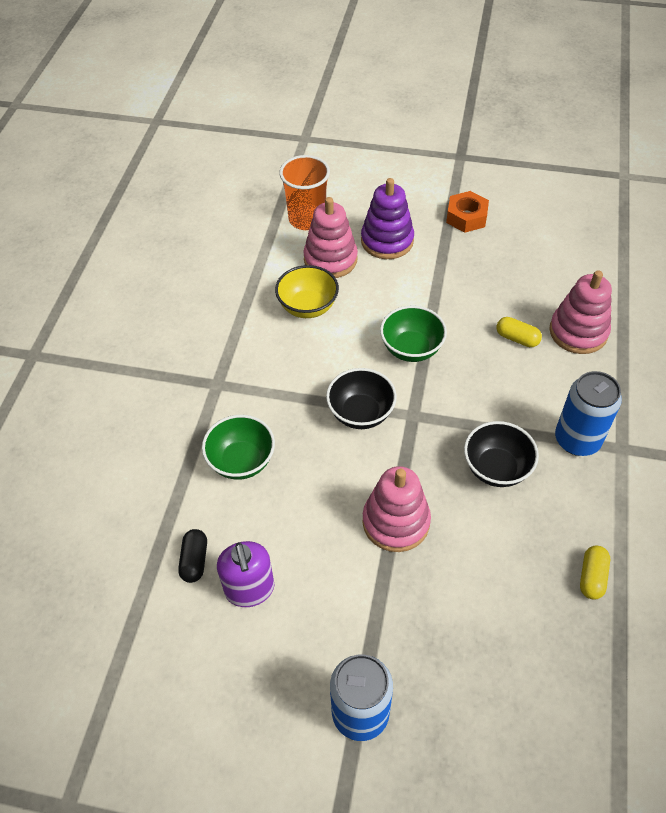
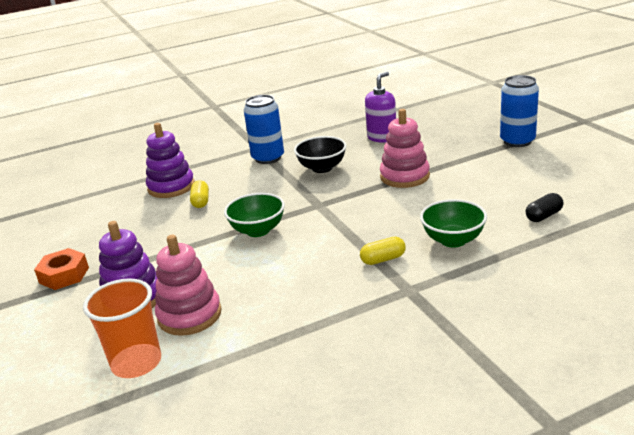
camera: 125 degrees left, 25 degrees down
purple soap dispenser [217,541,274,607] -> purple soap dispenser moved to [365,72,396,143]
yellow bowl [275,265,339,318] -> none
black bowl [326,368,397,429] -> none
pink stacking toy [549,270,612,354] -> purple stacking toy [146,123,195,198]
yellow capsule [580,545,610,599] -> yellow capsule moved to [360,237,406,265]

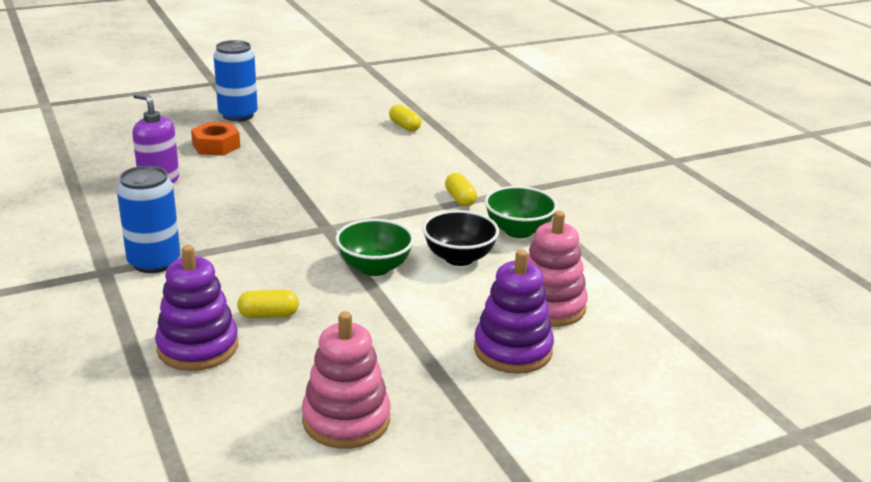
camera: 95 degrees left, 0 degrees up
orange nut [34,248,89,290] -> orange nut moved to [191,122,240,156]
orange cup [83,278,161,378] -> none
black bowl [294,136,346,173] -> black bowl moved to [422,210,499,266]
pink stacking toy [380,109,430,188] -> pink stacking toy moved to [302,311,391,449]
green bowl [420,199,487,248] -> green bowl moved to [485,186,558,238]
black capsule [526,193,564,222] -> yellow capsule [389,104,421,131]

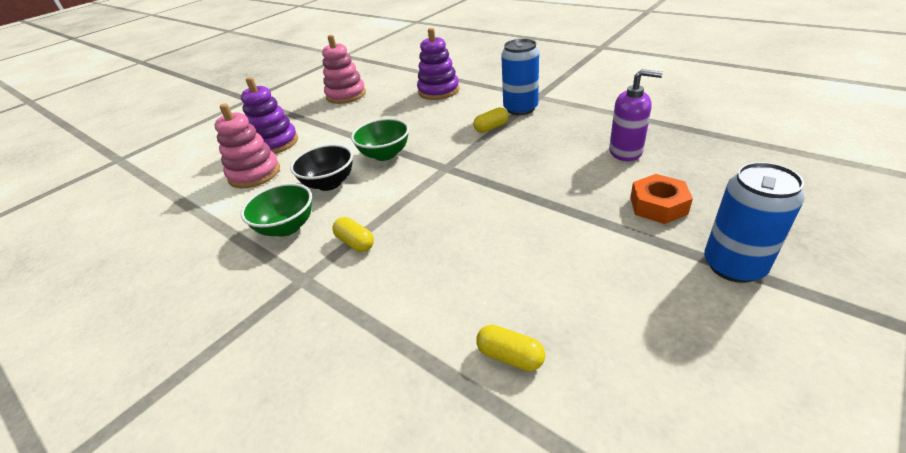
camera: 160 degrees right, 10 degrees up
yellow capsule [237,290,299,318] -> yellow capsule moved to [473,107,509,133]

